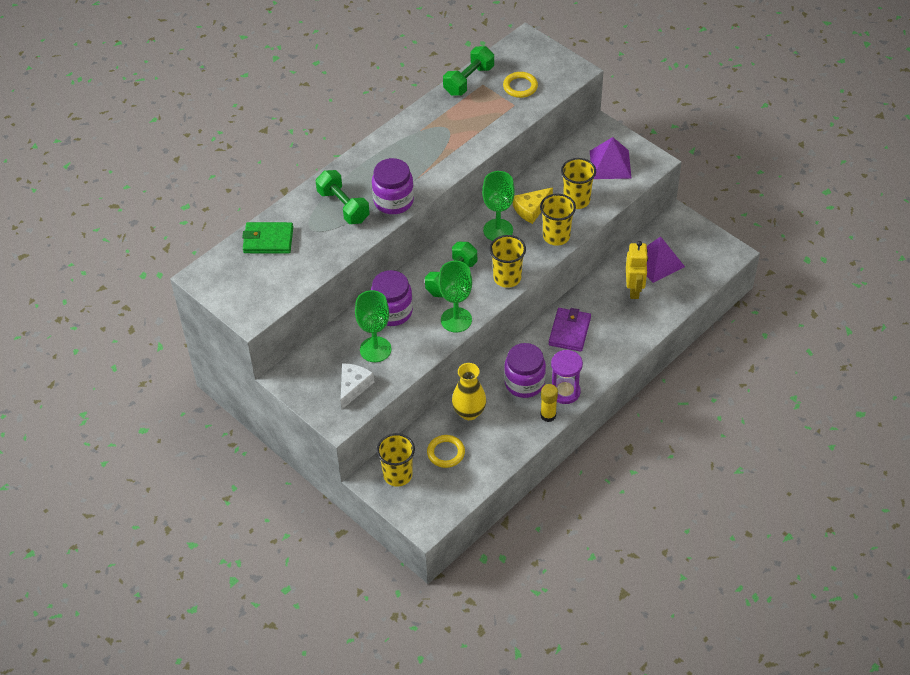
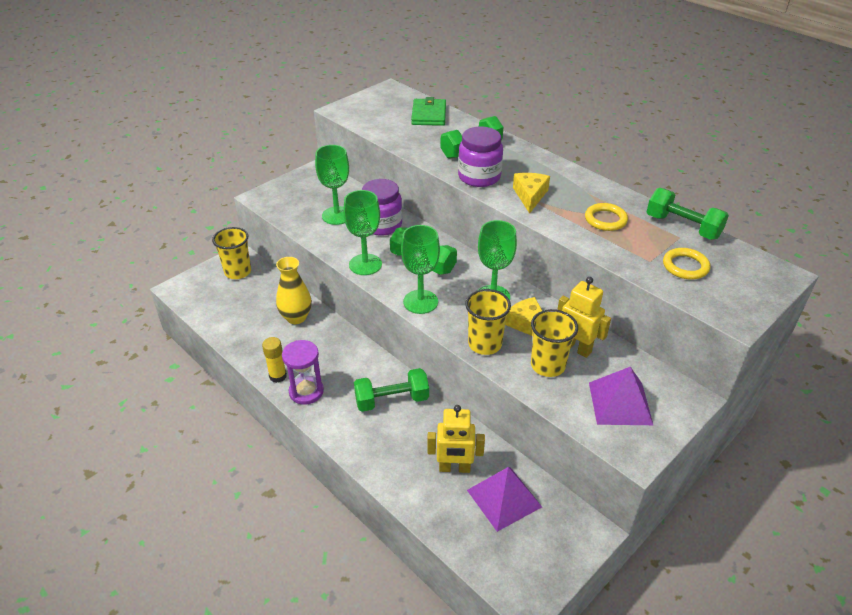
camera: 90 degrees right, 10 degrees down
white cheese [341,363,374,409] -> none
yellow ring [427,435,465,468] -> yellow ring moved to [585,203,628,231]
yellow cup [490,235,526,288] -> green goblet [401,225,440,314]
purple jar [504,343,546,398] -> none
purple wallet [549,308,591,352] -> green dumbbell [354,368,429,412]
none -> yellow cheese [513,173,550,214]
none -> yellow robot [557,277,611,358]

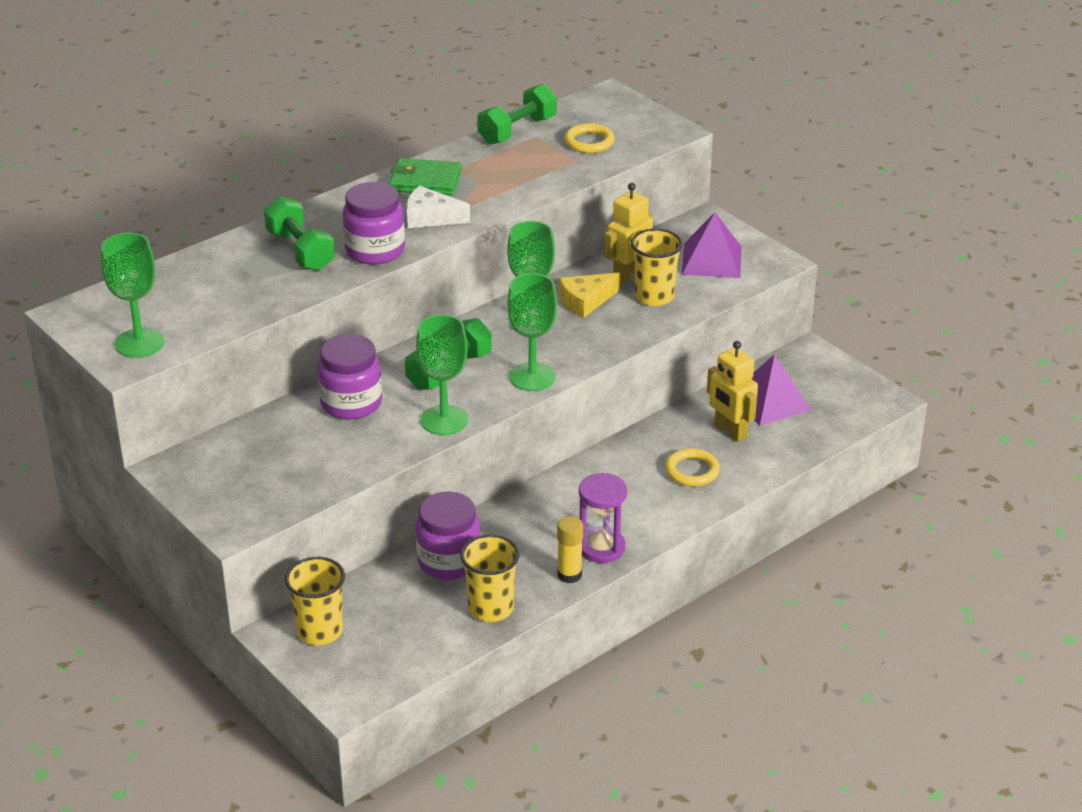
camera: 85 degrees left, 5 degrees down
yellow vase [276,257,312,324] -> purple jar [415,491,481,580]
green goblet [315,145,349,225] -> green goblet moved to [101,233,164,358]
green dumbbell [354,368,429,412] -> none
green wallet [411,97,446,126] -> green wallet moved to [389,158,461,196]
yellow robot [427,405,485,473] -> yellow robot turned 135 degrees clockwise [707,341,758,442]
yellow cup [465,289,511,355] -> yellow cup moved to [460,534,520,622]
yellow cheese [513,173,550,214] -> white cheese [406,186,470,228]
yellow ring [585,203,628,231] -> yellow ring moved to [665,448,720,486]

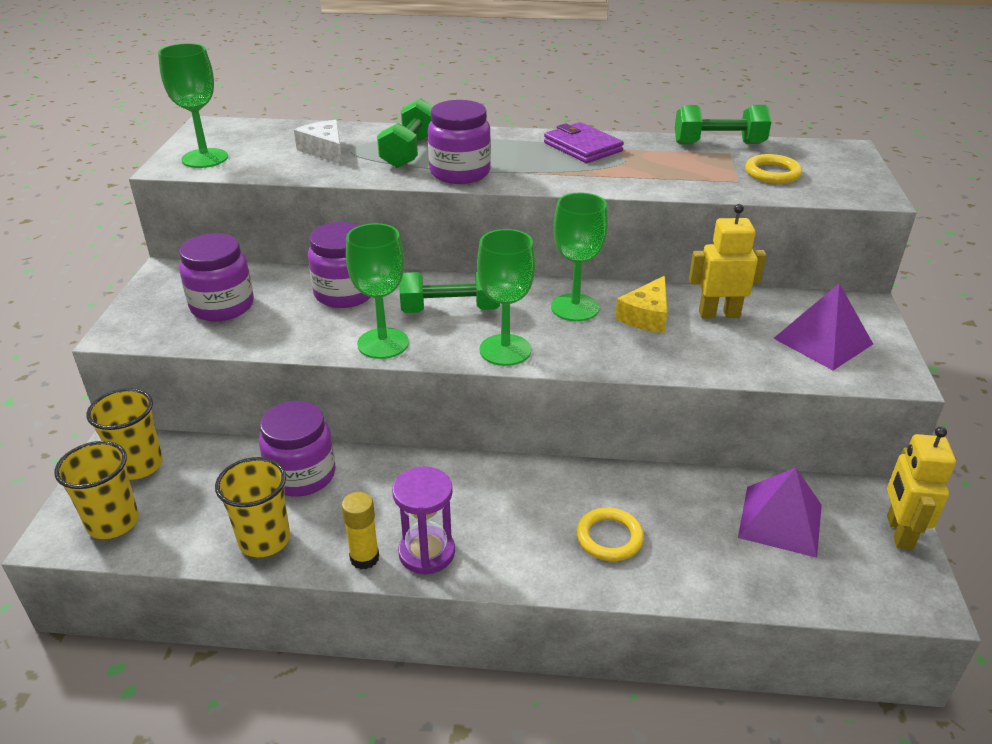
camera: 45 degrees right, 0 degrees up
green wallet [389,158,461,196] -> purple wallet [544,122,624,163]
white cheese [406,186,470,228] -> white cheese moved to [294,120,342,165]
yellow cheese [559,272,620,318] -> yellow cheese turned 75 degrees counterclockwise [615,276,668,333]
yellow cup [631,228,683,306] -> yellow cup moved to [54,441,139,539]
yellow robot [707,341,758,442] -> yellow robot moved to [887,427,956,550]
none -> purple jar [179,233,254,321]

